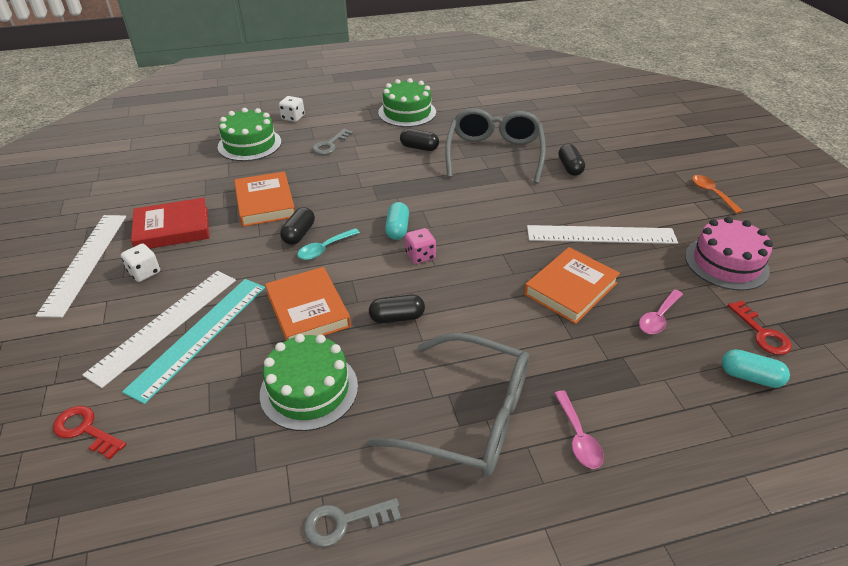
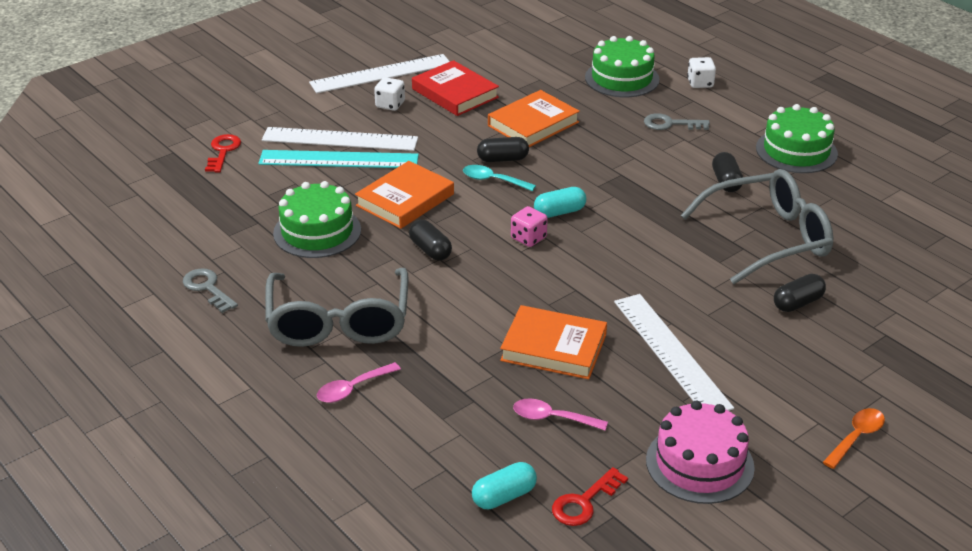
camera: 65 degrees right, 5 degrees down
turquoise capsule [722,349,790,388] -> turquoise capsule turned 60 degrees clockwise [472,462,537,509]

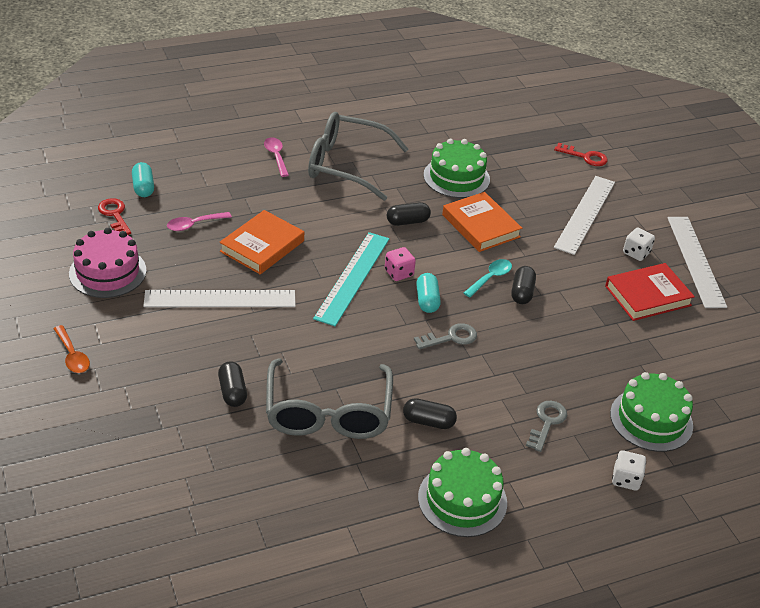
camera: 105 degrees right, 5 degrees up
grey key [183,268,238,313] -> grey key moved to [414,323,477,349]
turquoise ruler [258,150,419,168] -> turquoise ruler moved to [313,232,389,326]
orange book [488,90,580,147] -> none
pink spoon [513,399,608,430] -> pink spoon turned 150 degrees counterclockwise [167,212,232,231]

